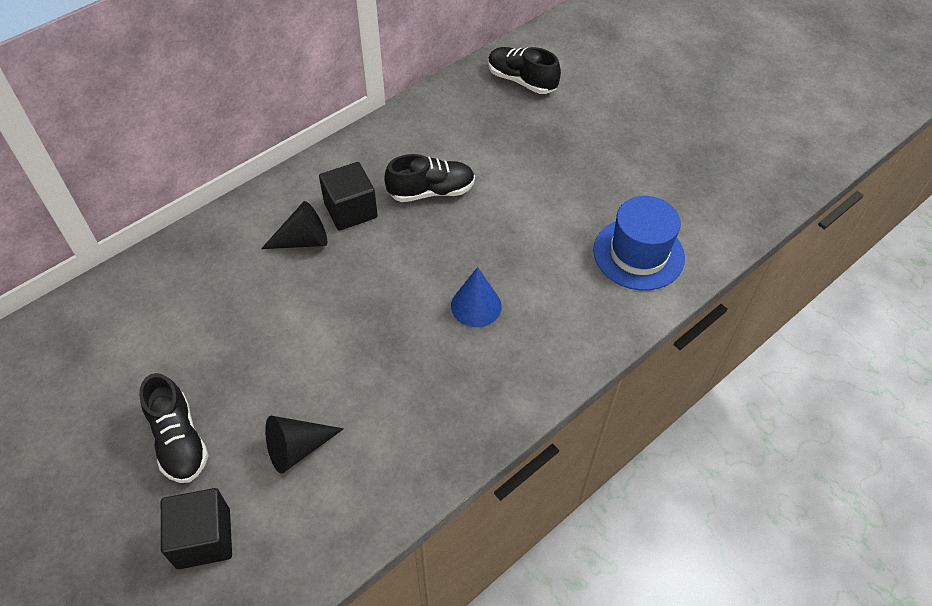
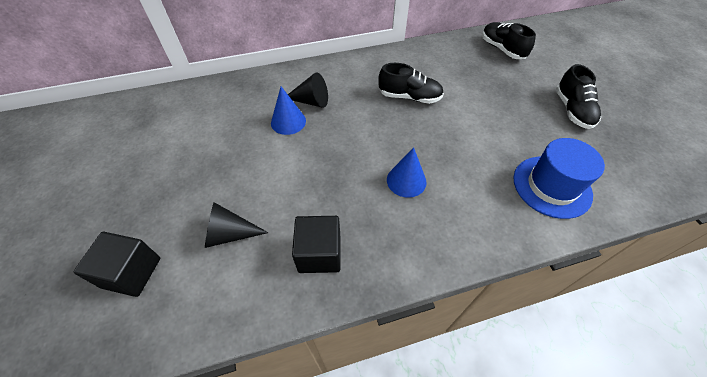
camera: 25 degrees right, 0 degrees up
black shoe [139,373,209,483] -> black shoe moved to [556,64,601,129]
black cube [319,162,378,231] -> black cube moved to [292,216,340,273]
none -> blue cone [271,86,306,135]

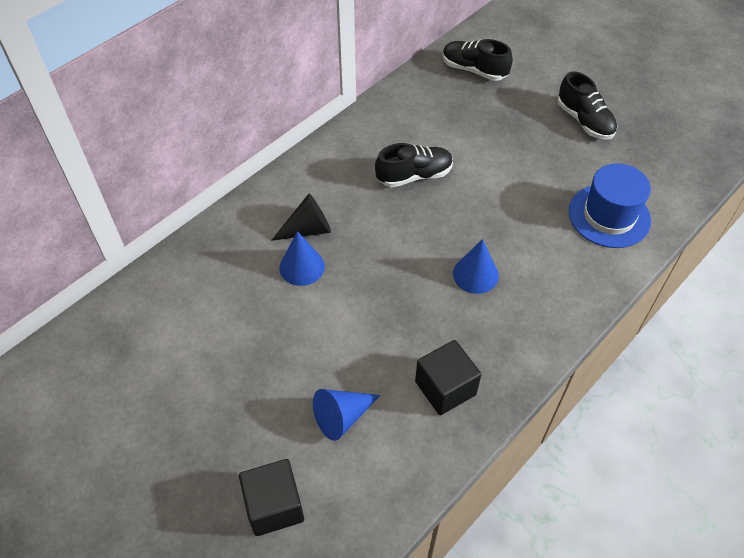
camera: 30 degrees left, 0 degrees up
black cone [205,202,269,248] -> blue cone [313,389,380,441]

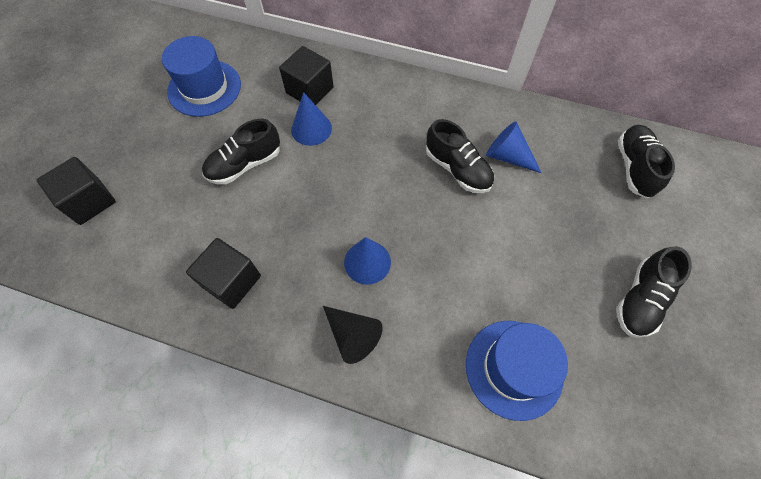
camera: 65 degrees right, 10 degrees up
black cone [271,194,331,241] -> black cone moved to [323,306,383,364]
blue cone [313,389,380,441] -> blue cone moved to [486,121,542,173]
none -> blue hat [162,36,241,117]
none -> black shoe [202,119,280,185]
none -> black cube [279,46,334,105]

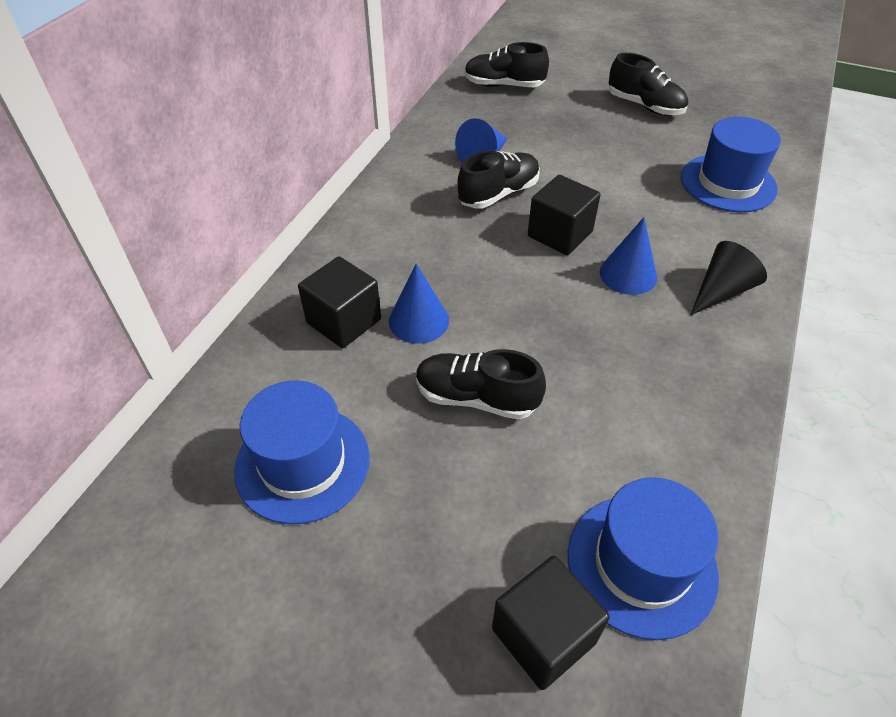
camera: 85 degrees left, 15 degrees down
black cube [186,238,261,309] -> black cube moved to [528,175,600,255]
black shoe [202,119,280,185] -> black shoe turned 135 degrees clockwise [416,349,546,420]
none -> blue hat [568,477,719,640]

